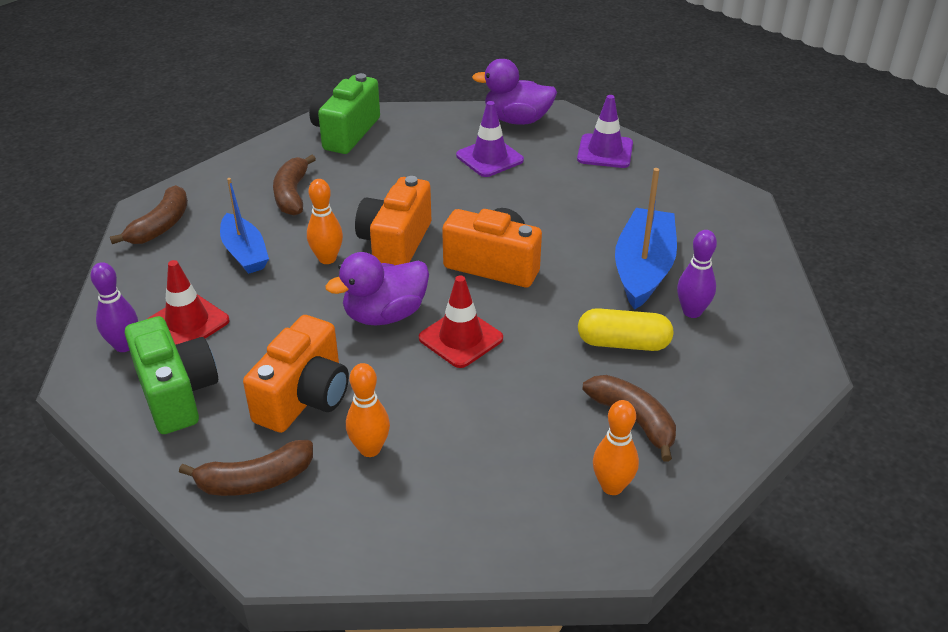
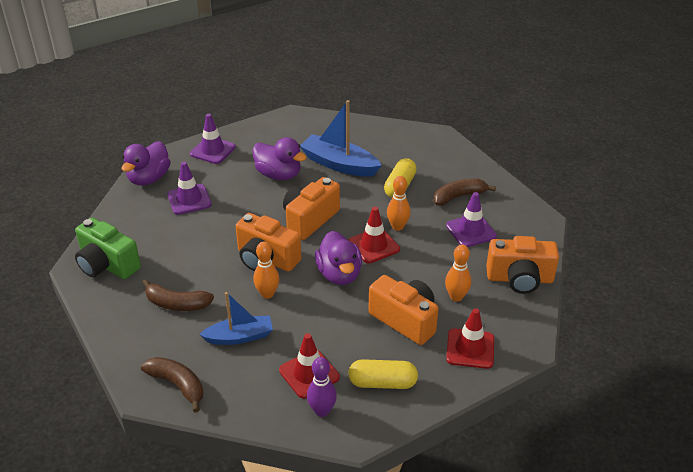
camera: 75 degrees left, 0 degrees up
green camera [125,316,218,434] -> yellow capsule [348,359,418,389]
brown banana [179,440,313,496] -> red traffic cone [446,308,494,369]
orange bowling pin [593,400,639,495] -> orange bowling pin moved to [387,176,411,231]
purple bowling pin [677,230,717,318] -> none
none -> purple duck [252,137,307,180]
none -> purple traffic cone [446,192,497,247]
none -> orange camera [486,236,559,294]

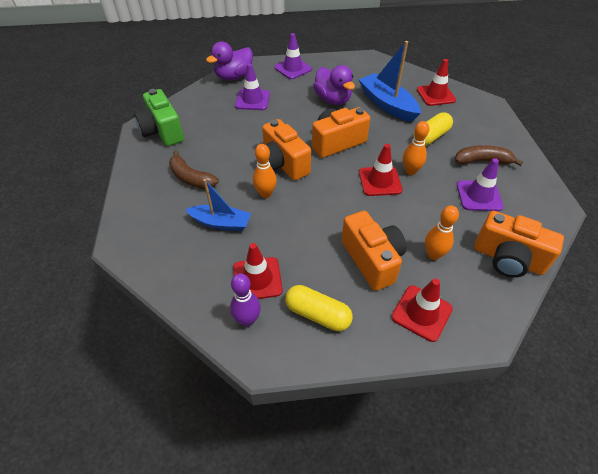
camera: 25 degrees right, 10 degrees up
brown banana [141,357,203,412] -> none
purple duck [315,231,362,285] -> none
none -> red traffic cone [417,59,456,106]

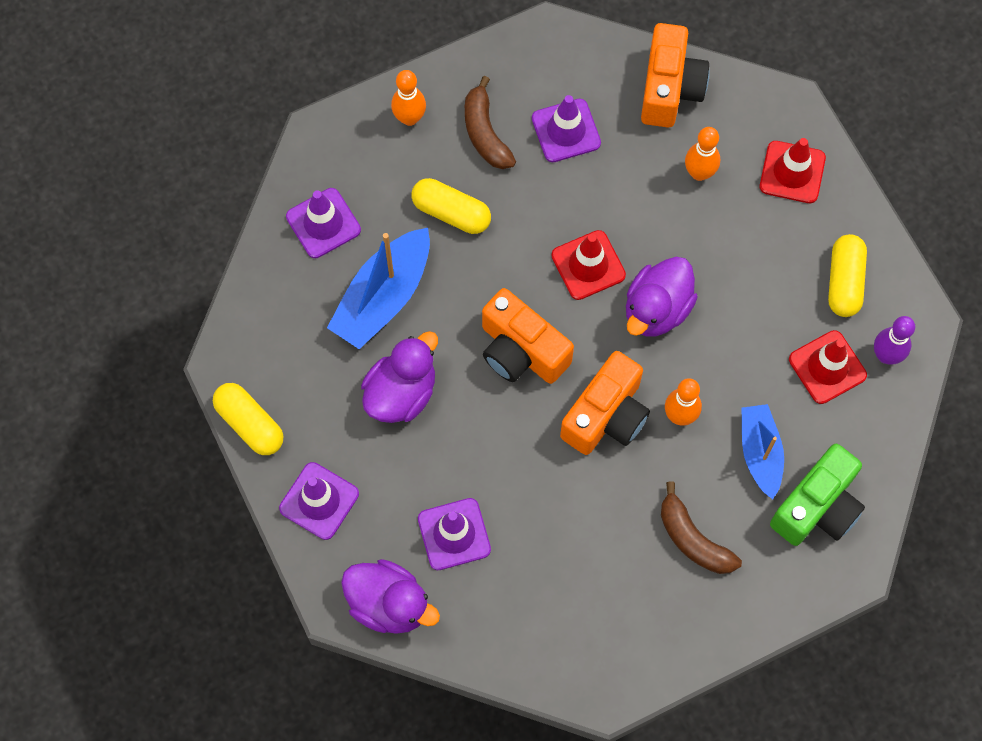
camera: 110 degrees left, 20 degrees up
green camera [134,89,184,146] -> green camera moved to [770,444,865,546]
brown banana [169,150,219,189] -> brown banana turned 120 degrees clockwise [661,481,742,574]
orange camera [341,211,407,291] -> none
orange bowling pin [403,121,430,175] -> orange bowling pin moved to [391,70,426,126]
red traffic cone [417,59,456,106] -> purple traffic cone [286,188,361,258]
none -> yellow capsule [213,383,283,455]
none -> purple duck [626,257,698,336]

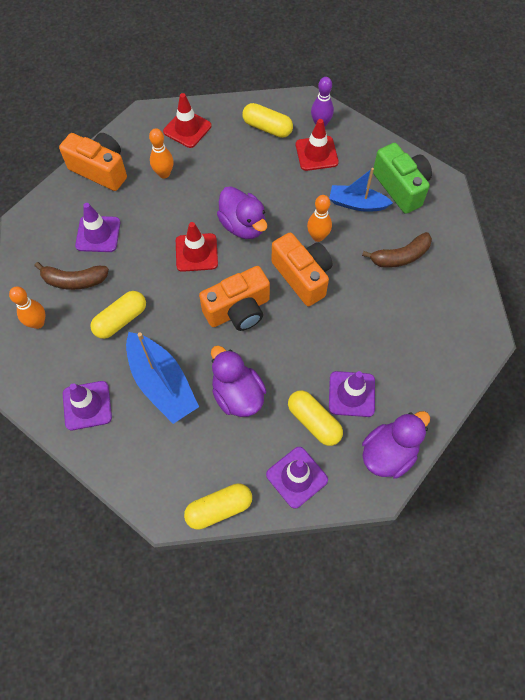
camera: 70 degrees left, 5 degrees down
none -> yellow capsule [288,390,343,446]

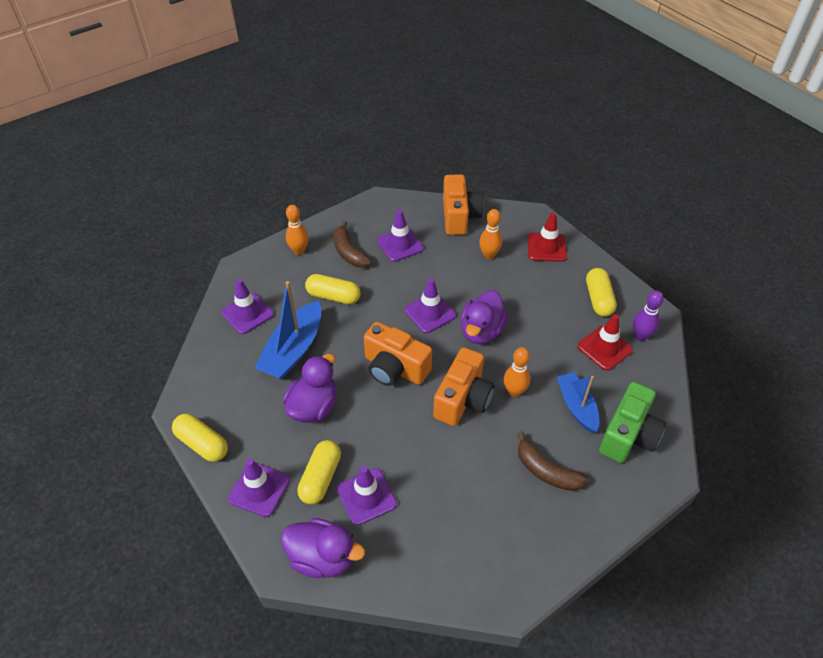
camera: 60 degrees right, 15 degrees down
red traffic cone [176,222,218,272] -> purple traffic cone [404,278,456,333]

